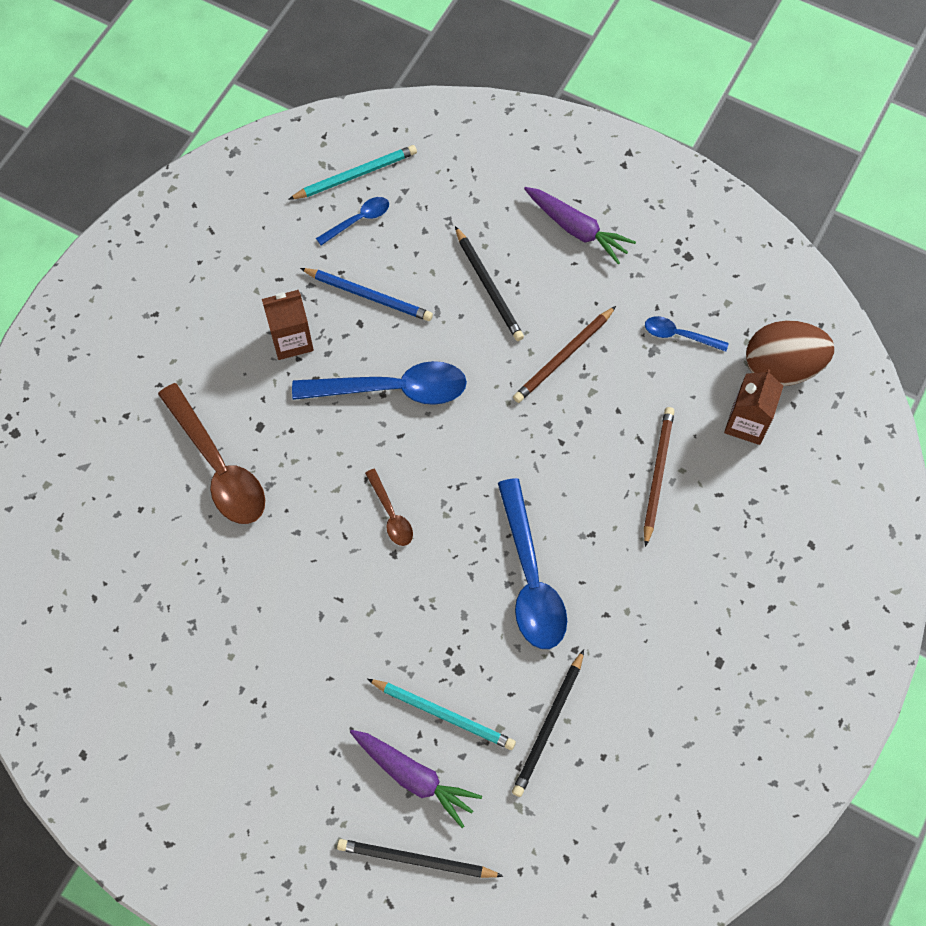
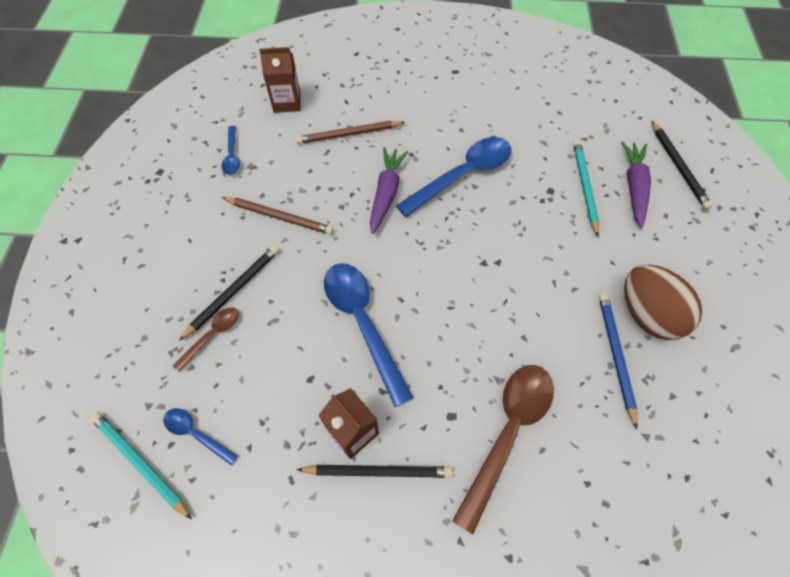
camera: 115 degrees left, 5 degrees down
blue pencil [300,268,433,321] -> blue pencil moved to [599,293,638,429]
brown spoon [365,469,413,546] -> brown spoon moved to [173,308,239,372]
black pencil [512,650,584,797] -> black pencil moved to [296,465,453,478]
purple carrot [524,187,636,265] -> purple carrot moved to [370,147,408,234]
brown egg [746,320,834,386] -> brown egg moved to [624,265,702,340]

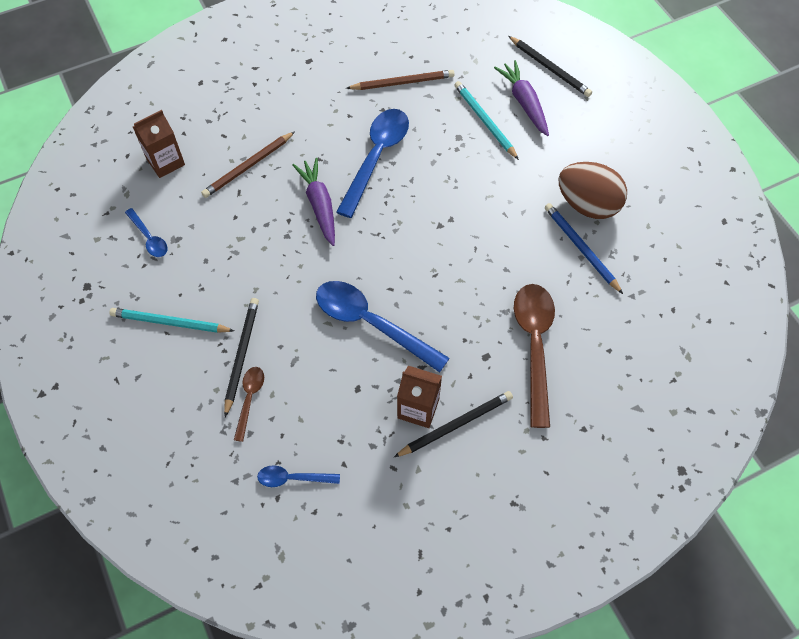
camera: 30 degrees left, 0 degrees up
turquoise pencil [90,412,192,519] -> turquoise pencil moved to [109,308,235,333]
brown pencil [222,197,334,235] -> brown pencil moved to [346,70,455,90]

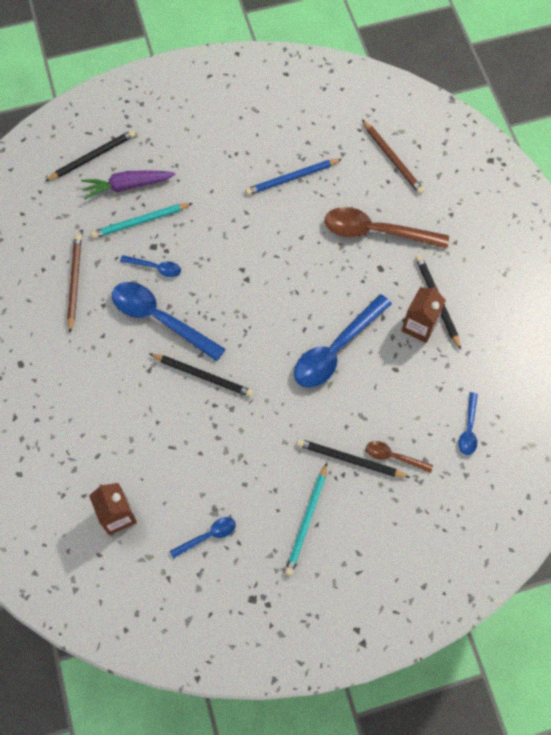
camera: 80 degrees left, 5 degrees up
brown pencil [201,132,294,198] -> brown pencil moved to [362,120,424,194]
purple carrot [293,158,335,246] -> black pencil [150,354,254,397]
brown egg [558,162,627,219] -> none
none -> blue spoon [120,255,181,277]

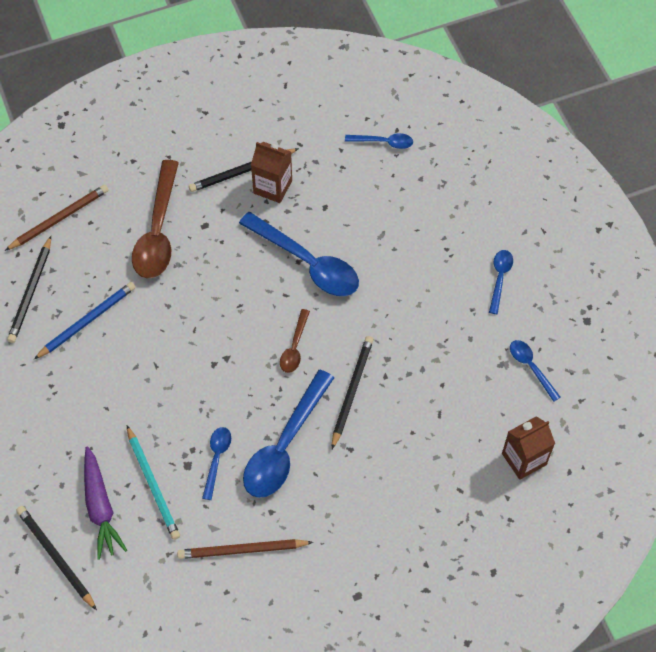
camera: 95 degrees left, 5 degrees down
blue pencil [245,159,342,195] -> blue pencil turned 105 degrees counterclockwise [34,282,136,359]
turquoise pencil [285,463,327,576] -> blue spoon [489,250,513,314]
black pencil [297,439,410,478] -> black pencil moved to [7,236,51,343]
brown spoon [366,441,433,473] -> brown spoon moved to [280,309,310,373]

